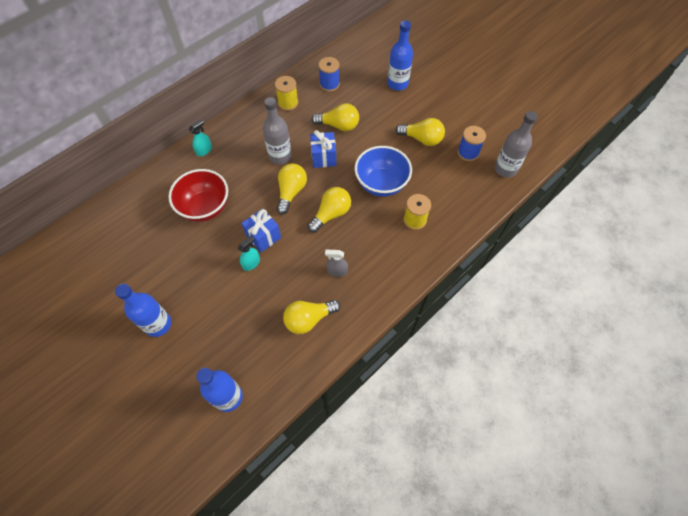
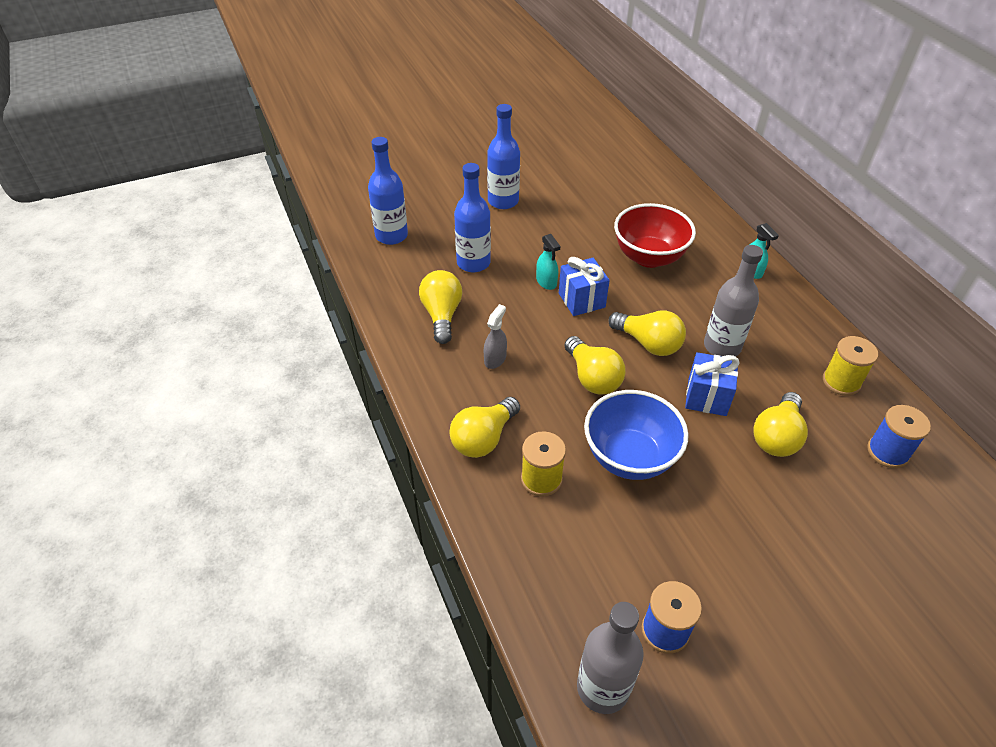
camera: 110 degrees right, 15 degrees down
blue bottle [387,20,413,91] -> blue bottle moved to [454,163,491,272]
yellow light bulb [395,118,445,146] -> yellow light bulb moved to [449,397,520,458]

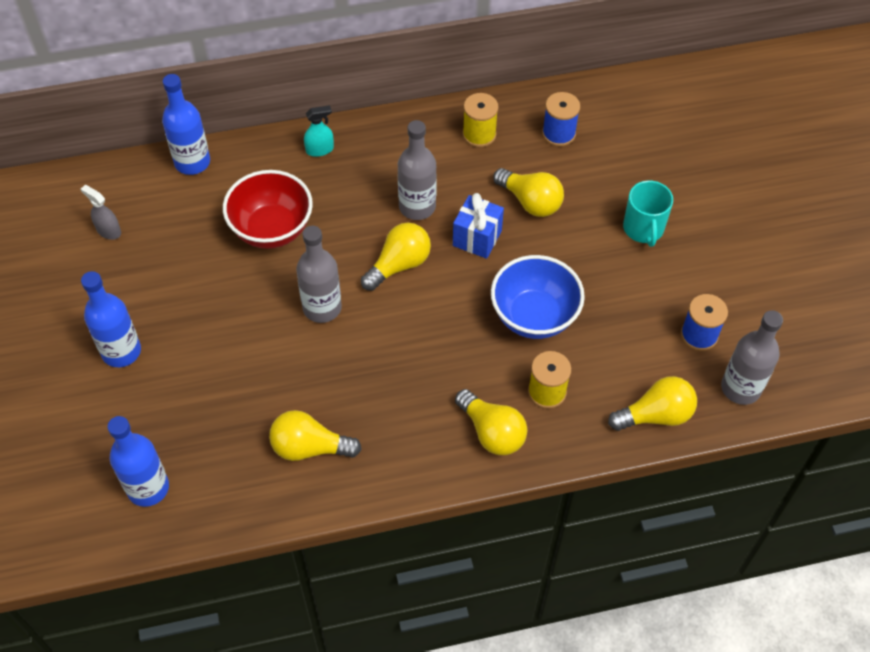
camera: 80 degrees left, 10 degrees up
blue bottle [454,163,491,272] -> blue bottle moved to [162,74,210,175]
grey spray bottle [484,304,507,369] -> grey spray bottle moved to [80,185,121,240]
turquoise spray bottle [536,234,561,290] -> none
blue gift [559,257,610,316] -> grey bottle [296,226,342,323]
yellow light bulb [564,336,626,395] -> yellow light bulb moved to [608,376,697,431]
none -> turquoise mug [623,180,673,247]

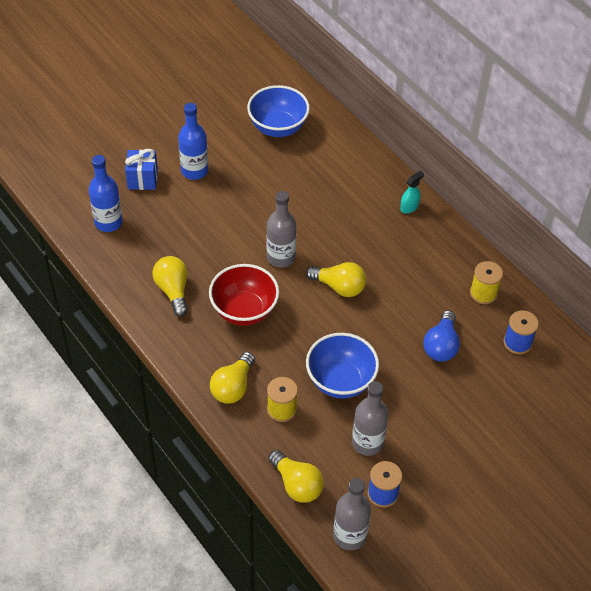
camera: 65 degrees right, 5 degrees down
grey spray bottle [80,185,121,240] -> blue bowl [247,85,310,137]
blue bottle [162,74,210,175] -> none
red bowl [223,170,313,249] -> red bowl moved to [209,264,279,326]
turquoise spray bottle [304,105,334,157] -> turquoise spray bottle turned 90 degrees counterclockwise [400,171,424,213]
grey bottle [398,120,437,220] -> grey bottle moved to [352,381,388,456]
blue gift [453,193,504,259] -> blue gift moved to [125,149,158,190]
yellow light bulb [493,168,564,217] -> blue light bulb [423,310,460,362]
turquoise mug [623,180,673,247] -> none

